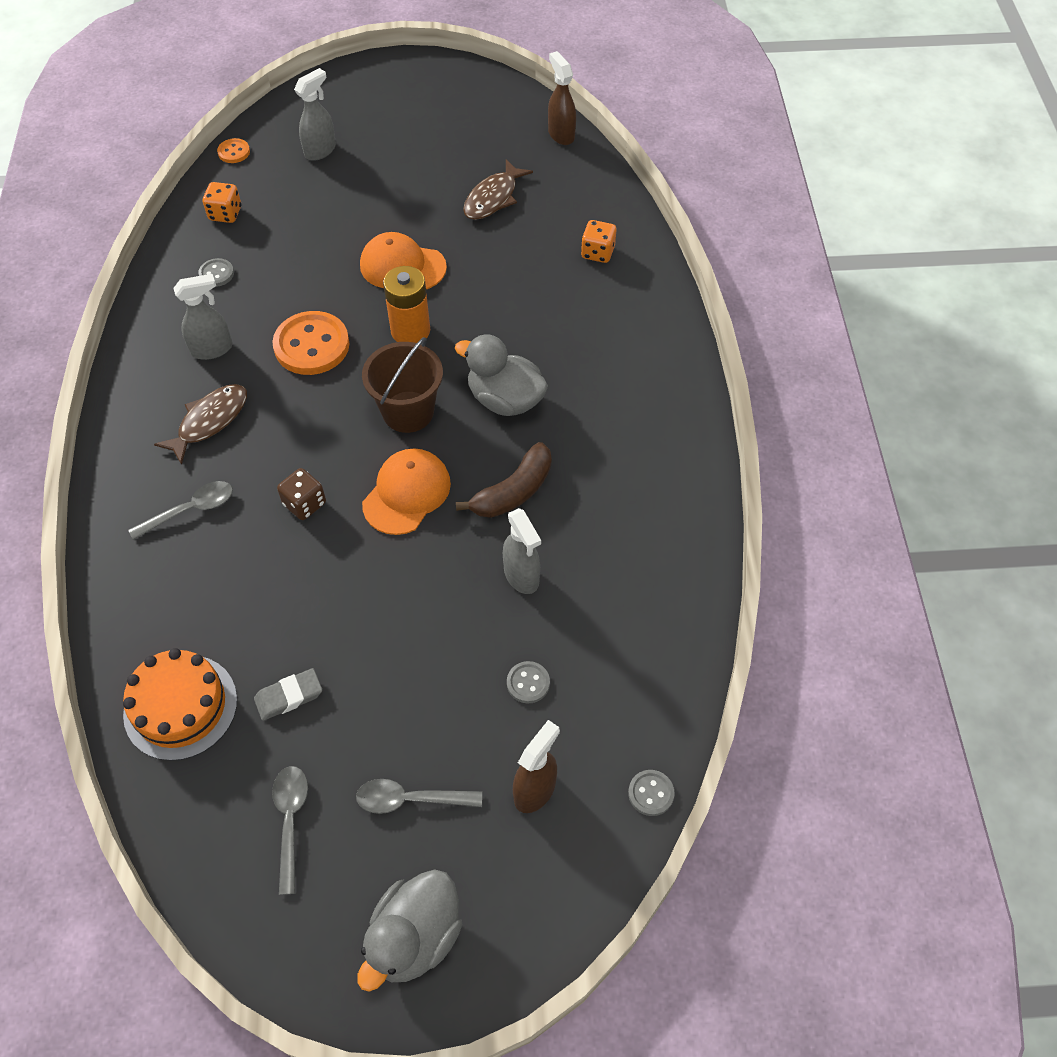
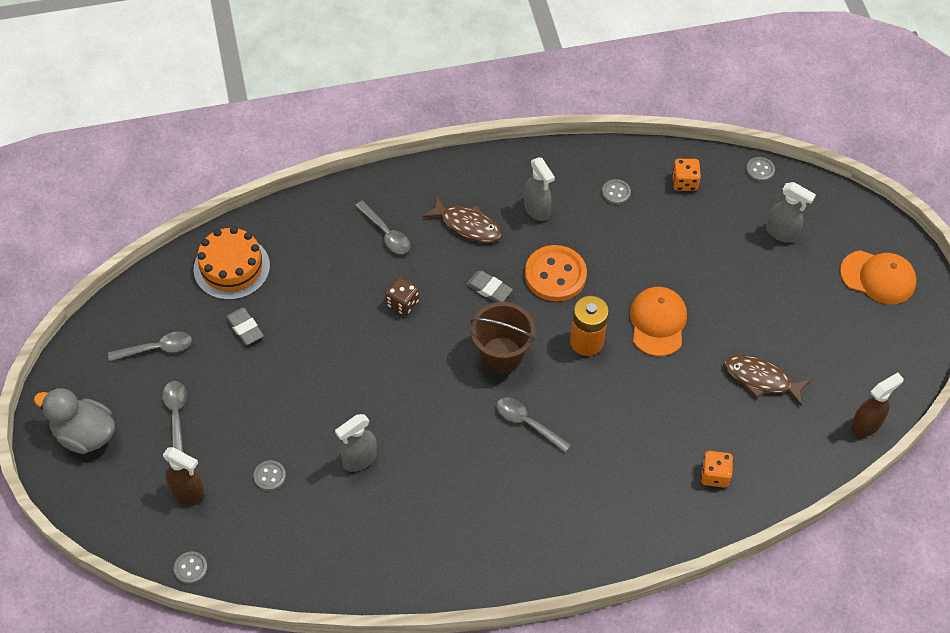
camera: 80 degrees right, 0 degrees up
orange button [217,138,250,163] -> grey button [746,157,775,182]
orange cap [362,448,451,535] -> orange cap moved to [840,250,917,304]
grey duck [455,334,548,416] -> grey spoon [497,397,571,453]
brown banana [456,442,552,518] -> none
none -> grey eraser [466,271,513,303]

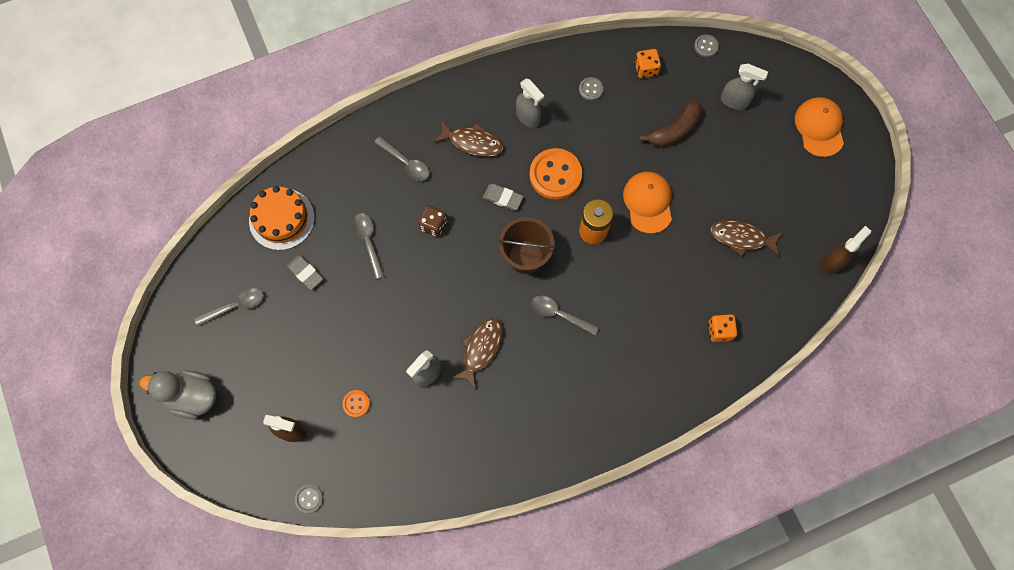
camera: 10 degrees left, 15 degrees up
grey spoon [162,381,187,453] -> grey spoon moved to [353,213,384,279]
grey button [253,460,286,491] -> orange button [342,390,370,417]
orange cap [840,250,917,304] -> orange cap turned 105 degrees counterclockwise [795,97,844,157]
none -> brown fish [452,318,503,390]
none -> brown banana [639,99,702,147]

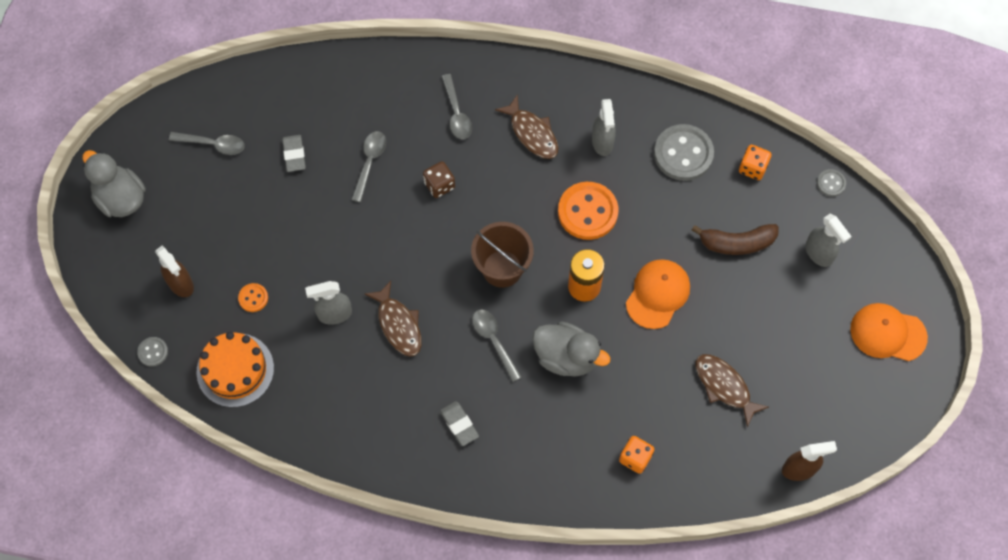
camera: 35 degrees right, 5 degrees down
orange cake [249,186,315,250] -> orange cake moved to [196,332,274,407]
brown fish [452,318,503,390] -> brown fish turned 90 degrees clockwise [365,281,422,356]
grey eraser [483,184,523,210] -> grey eraser moved to [440,401,479,446]
grey button [579,77,604,101] -> grey button [654,124,714,181], size x2.09
orange cap [795,97,844,157] -> orange cap turned 105 degrees counterclockwise [850,303,928,361]
none -> grey duck [532,322,610,376]

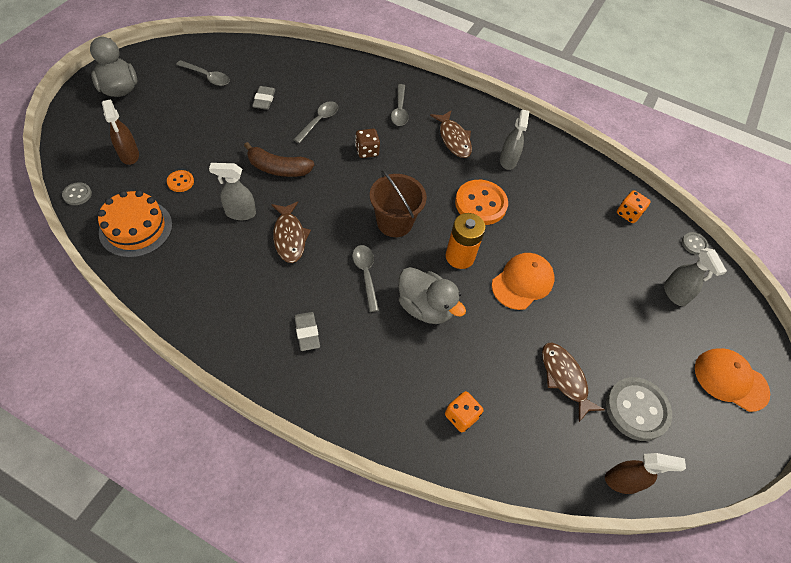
camera: 10 degrees right, 10 degrees down
grey button [654,124,714,181] -> grey button moved to [606,377,672,441]
brown banana [692,224,779,255] -> brown banana moved to [244,142,314,177]

